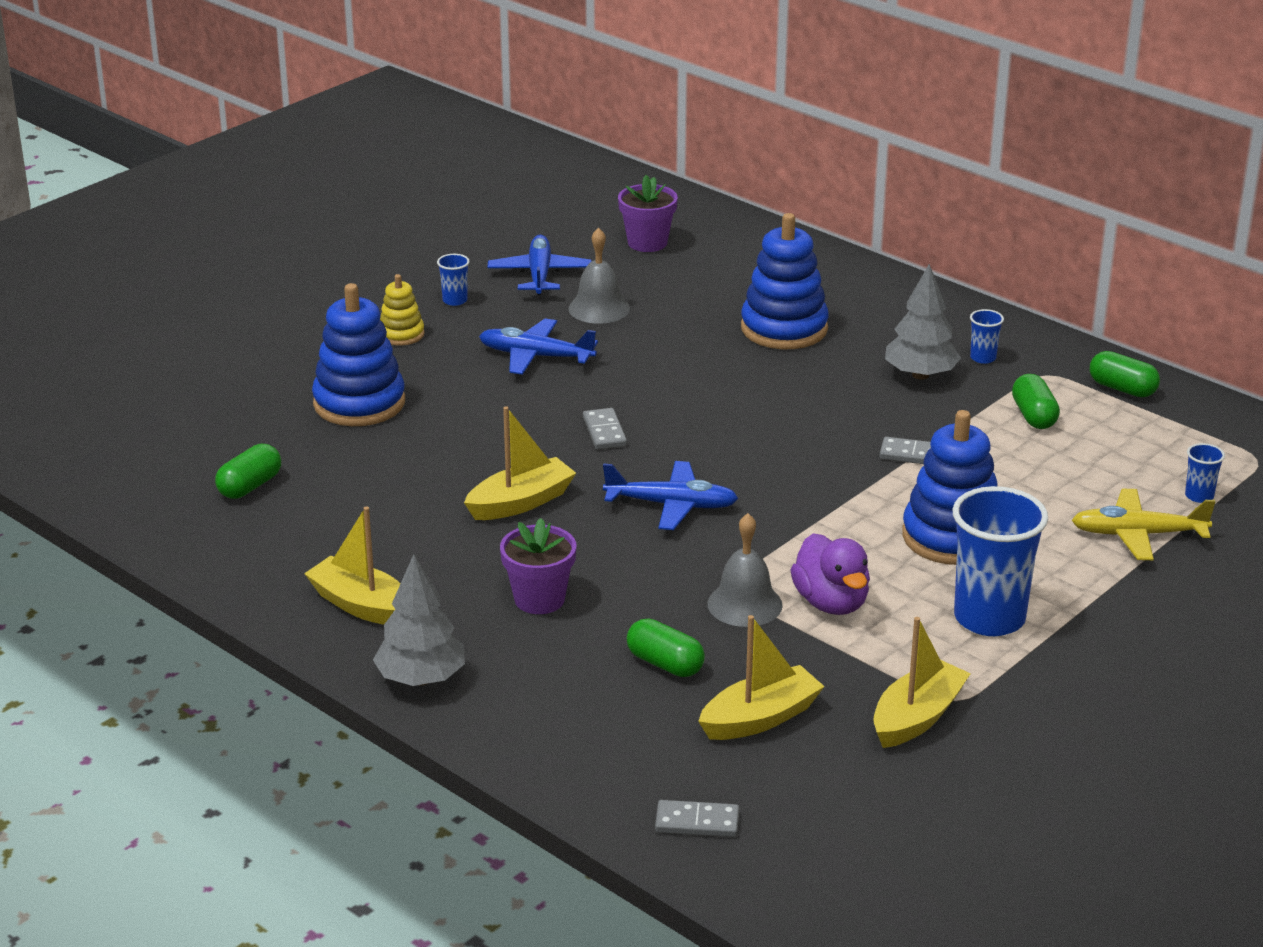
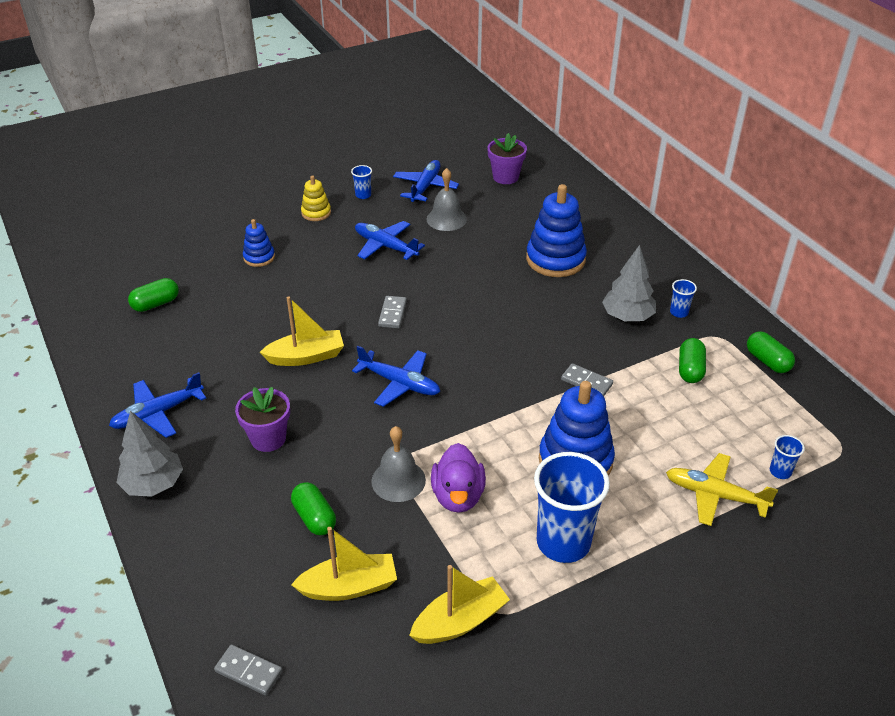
camera: 20 degrees right, 10 degrees up
yellow boat [304,506,401,625] -> blue plane [109,372,206,438]
blue stacking toy [312,283,405,426] -> blue stacking toy [243,219,275,267], size x0.53

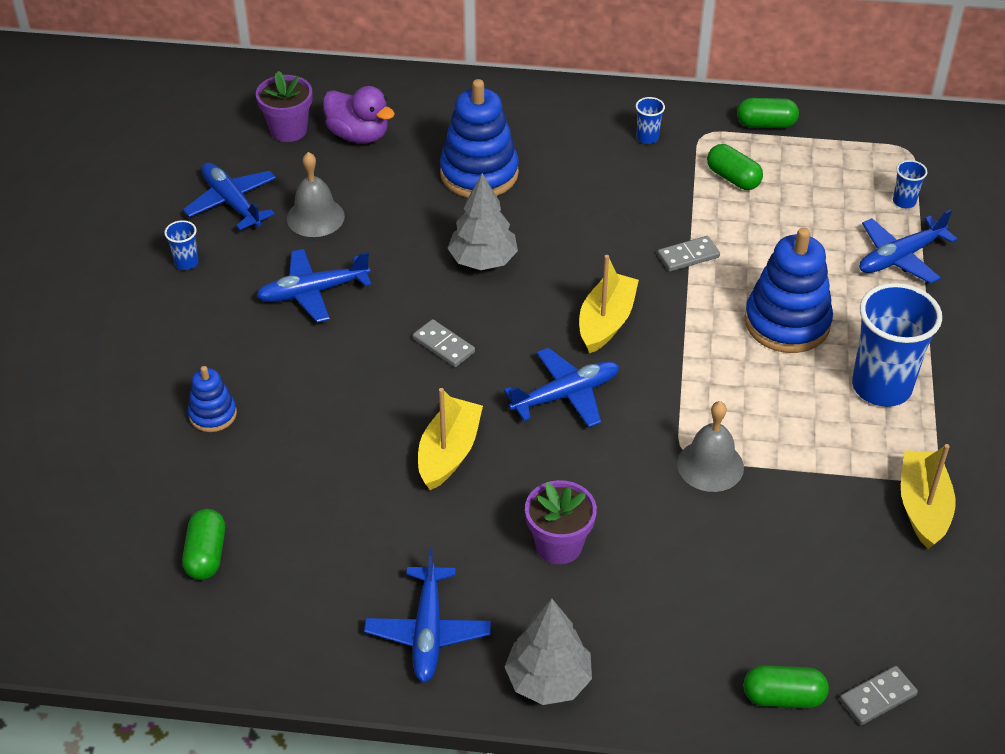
camera: 55 degrees left, 5 degrees up
green capsule [291,482,336,535] -> green capsule moved to [744,665,829,708]
yellow boat [291,527,397,601] -> yellow boat moved to [579,255,639,353]
yellow stacking toy [301,175,331,221] -> none
purple duck [431,443,486,513] -> purple duck moved to [323,86,395,144]
grey tree [602,245,656,321] -> grey tree moved to [447,173,518,270]
yellow plane [666,453,778,526] -> blue plane [859,209,958,284]

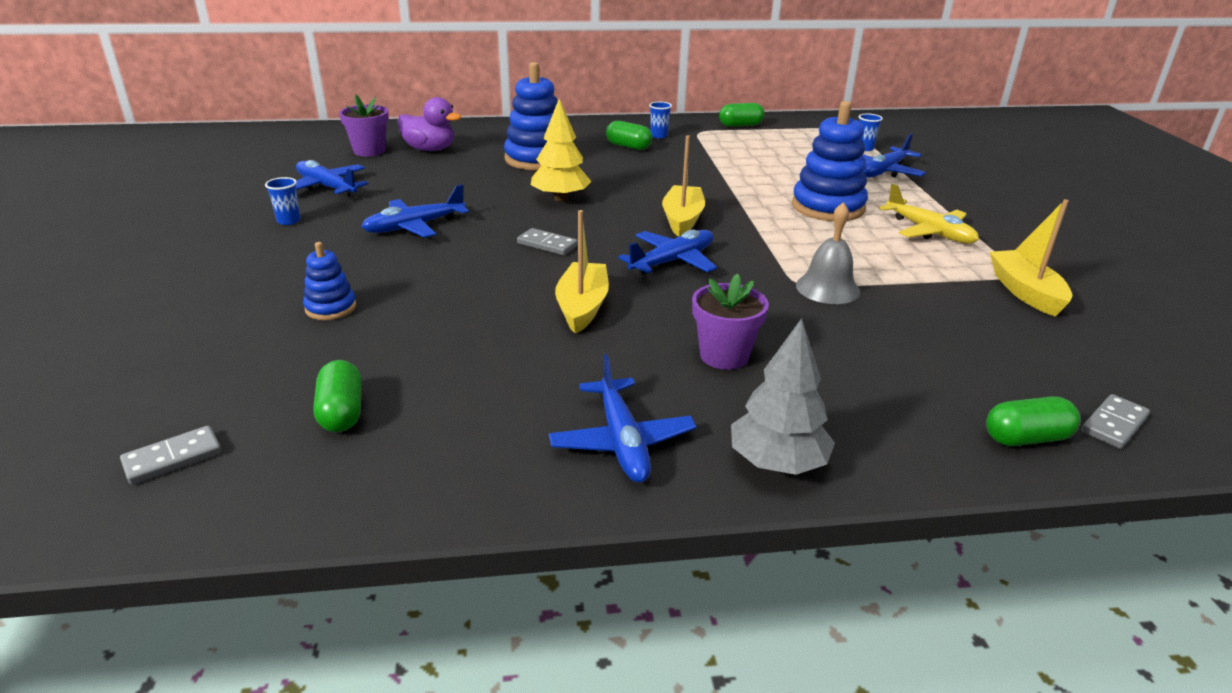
camera: 15 degrees left, 15 degrees down
grey bell [287,152,345,237] -> none
grey tree [447,173,518,270] -> yellow tree [531,99,592,201]
grey domino [657,236,720,272] -> grey domino moved to [120,426,222,485]
green capsule [707,144,763,190] -> green capsule moved to [606,121,652,150]
blue cup [852,283,942,407] -> yellow plane [879,184,979,244]

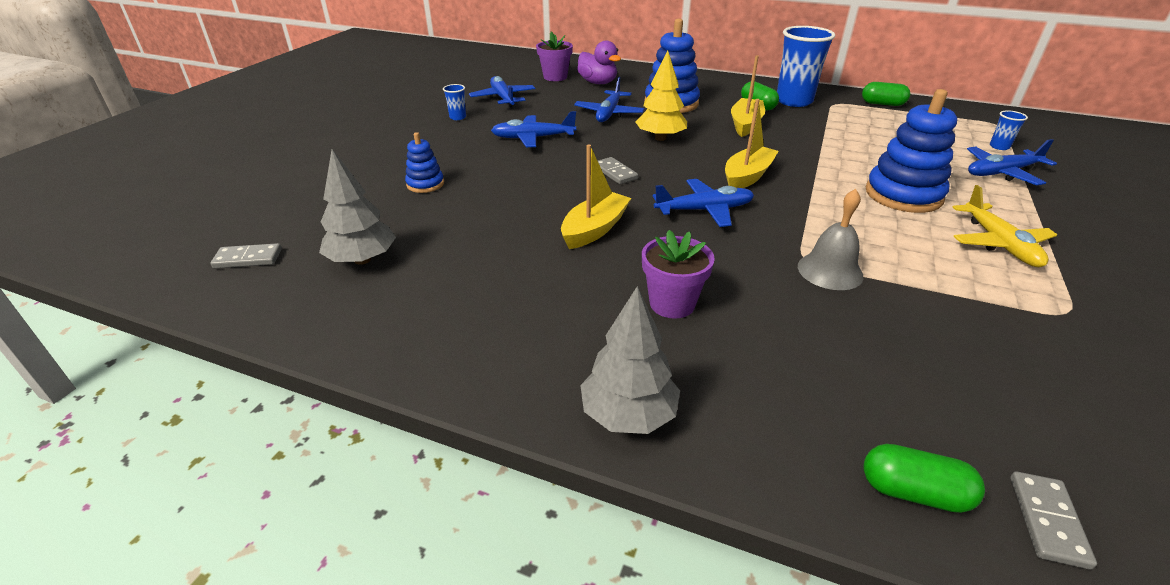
camera: 30 degrees right, 5 degrees up
green capsule [313,360,362,432] -> grey tree [319,149,396,265]
blue plane [549,354,697,483] -> blue plane moved to [574,77,645,122]
blue cup [649,102,672,139] -> blue cup [777,26,835,107], size x2.32
yellow boat [990,199,1073,316] -> yellow boat moved to [731,55,765,137]
grey domino [1081,394,1150,449] -> grey domino turned 60 degrees counterclockwise [1010,471,1097,570]

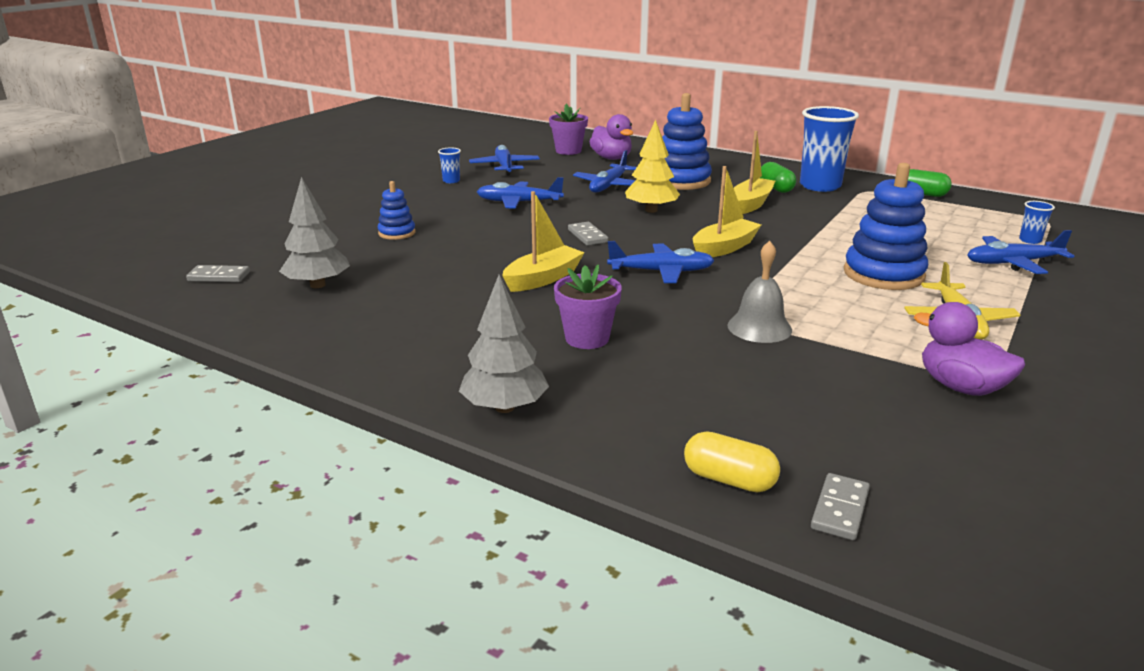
camera: 10 degrees right, 10 degrees down
green capsule [863,444,985,513] -> yellow capsule [684,431,780,492]
none -> purple duck [914,302,1025,396]

